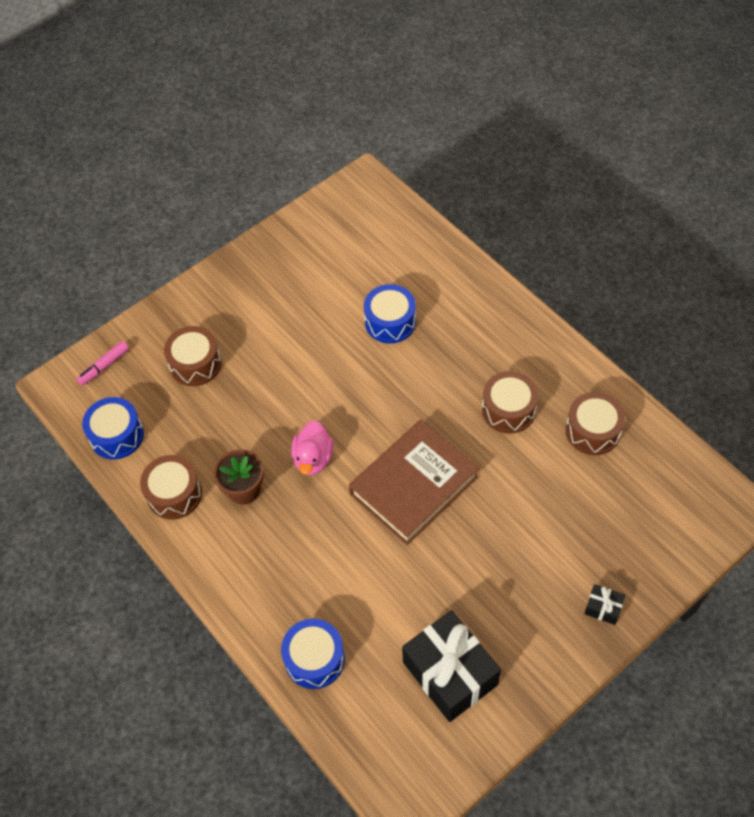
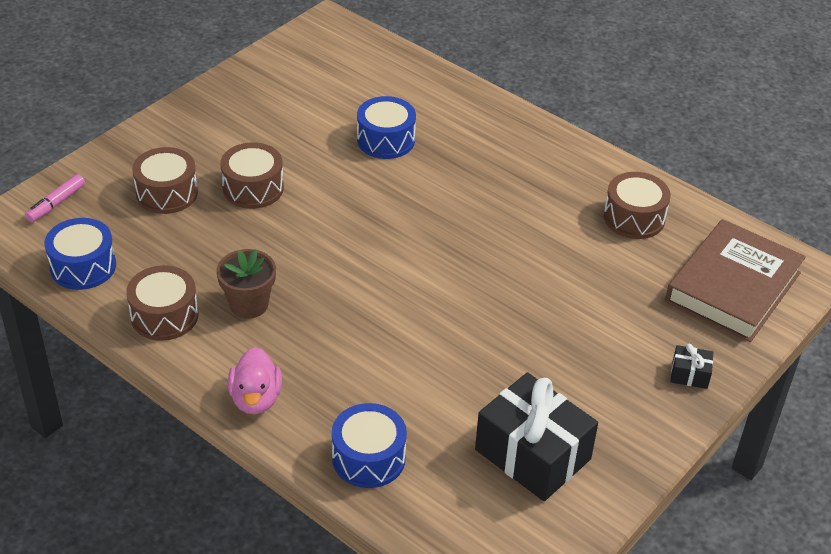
camera: 15 degrees left, 15 degrees down
pink duck [291,420,333,475] -> pink duck moved to [228,347,282,414]
brown book [349,420,479,545] -> brown book moved to [665,219,806,342]
brown drum [482,371,538,434] -> brown drum moved to [220,142,284,209]

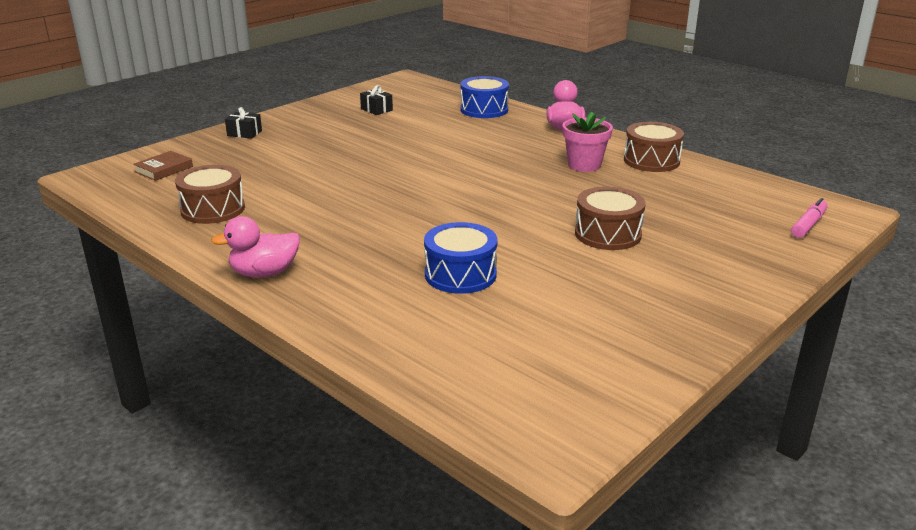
camera: 175 degrees left, 15 degrees down
blue drum [44,218,116,290] -> none
brown drum [132,147,198,214] -> none
brown flower pot [217,249,276,319] -> pink flower pot [562,112,613,172]
black gift [475,372,598,501] -> black gift [360,85,393,115], size x0.43
brown book [665,219,806,342] -> brown book [133,151,193,181], size x0.42
none -> pink duck [211,216,300,278]

